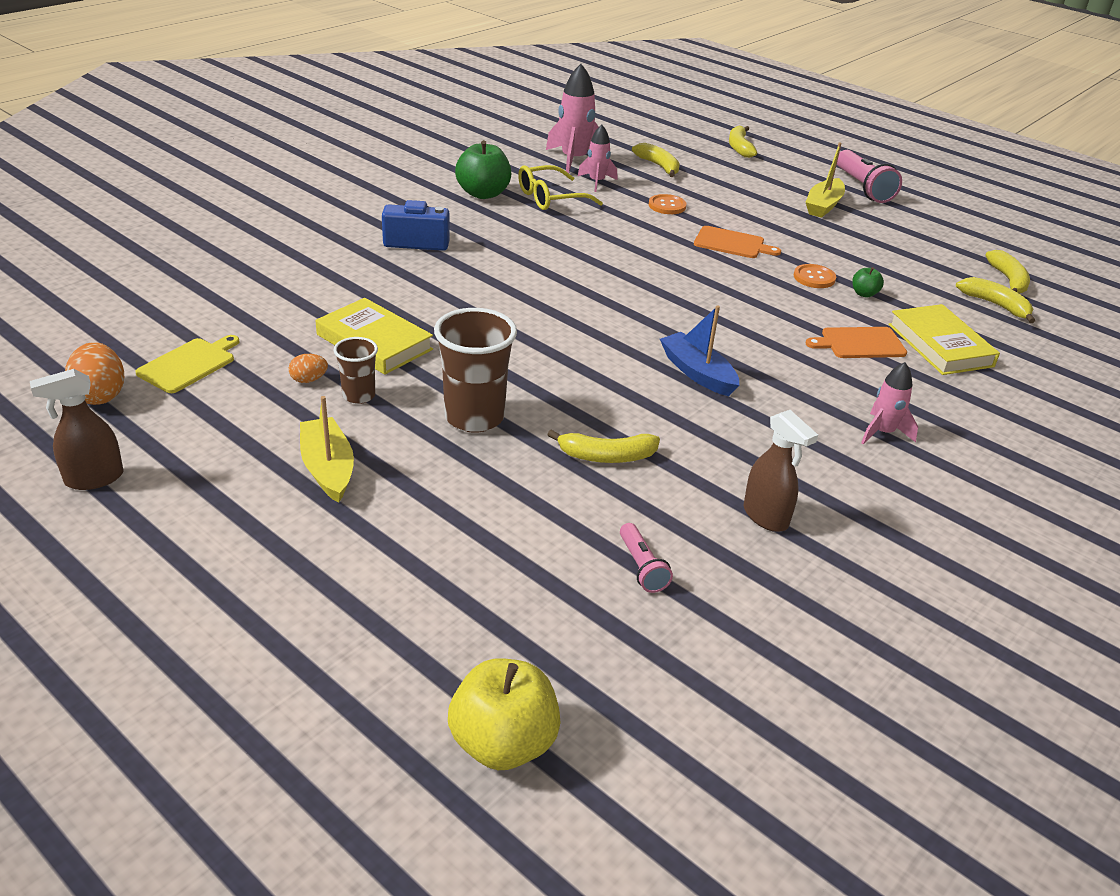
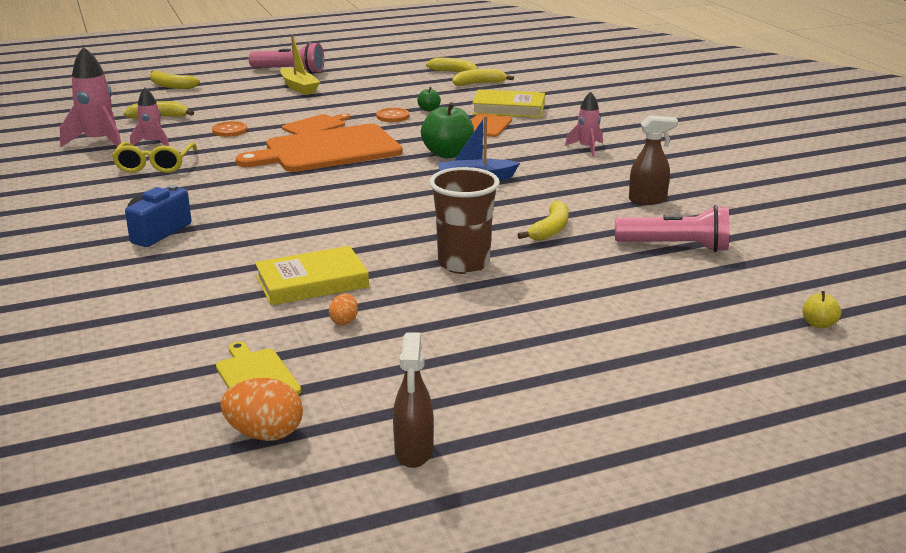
camera: 60 degrees left, 10 degrees down
yellow boat [300,396,354,503] -> none
brown cup [333,337,378,404] -> none
yellow apple [448,658,561,770] -> yellow apple [802,291,841,329], size x0.49
green apple [455,140,511,199] -> green apple moved to [421,102,474,158]
pink flashlight [620,523,673,593] -> pink flashlight [615,205,729,252], size x1.84
none -> orange cutting board [236,124,403,172]

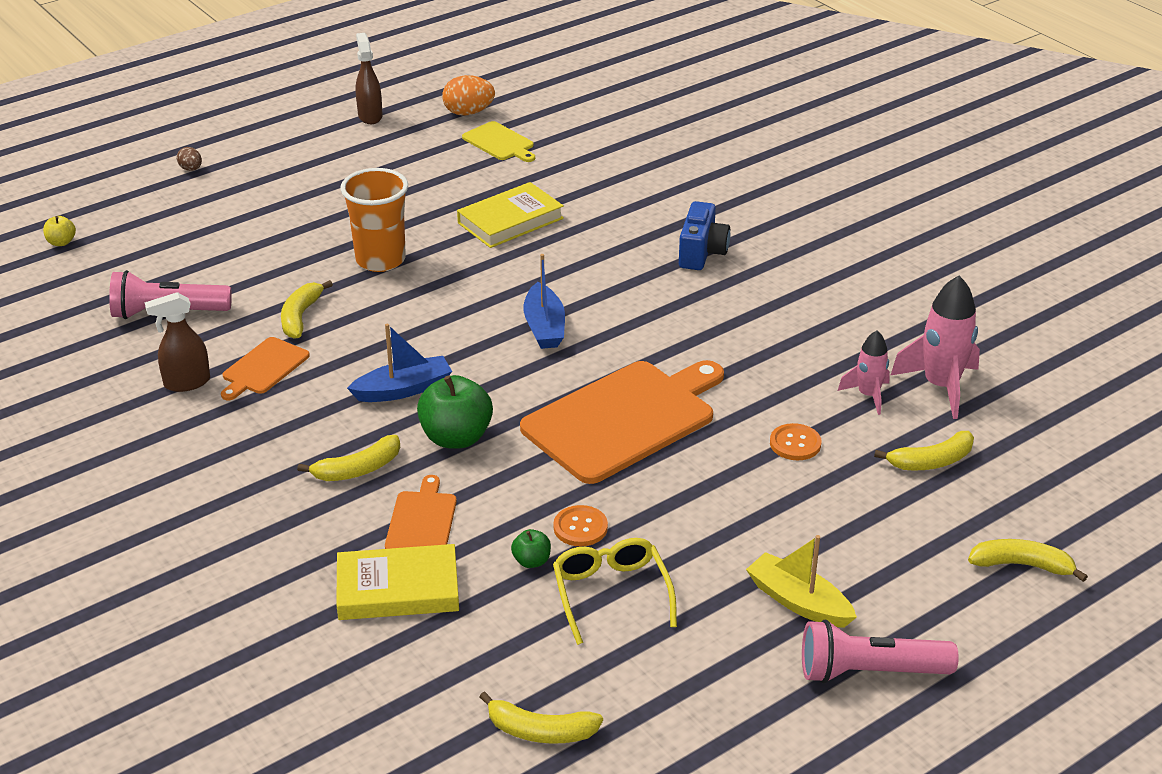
camera: 165 degrees right, 10 degrees up
yellow glasses [112,142,197,173] -> yellow glasses moved to [553,538,677,645]
orange cutting board [282,114,350,134] -> orange cutting board moved to [221,337,310,400]
orange egg [329,293,358,325] -> none
brown cup [429,167,500,274] -> orange cup [341,168,408,272]
yellow banana [453,69,514,86] -> yellow banana moved to [297,435,400,481]
pink rocket [565,92,603,157] -> none
none -> brown egg [177,147,202,171]
none -> blue boat [523,254,565,349]

